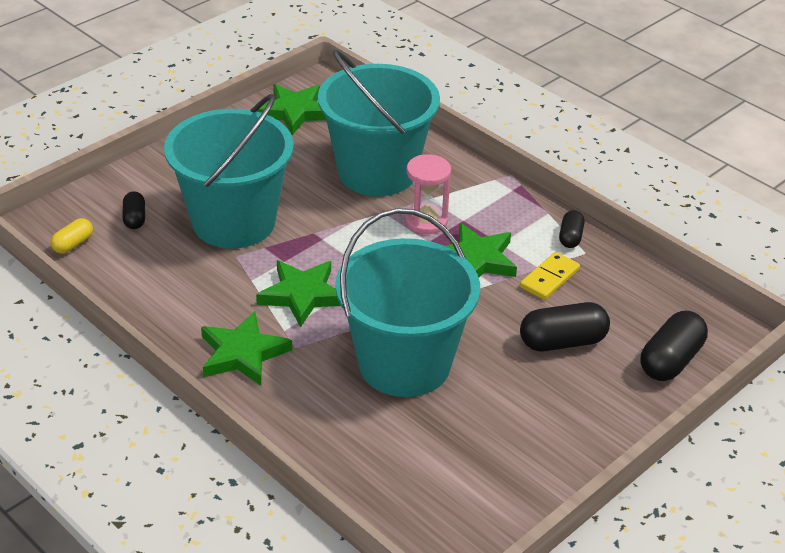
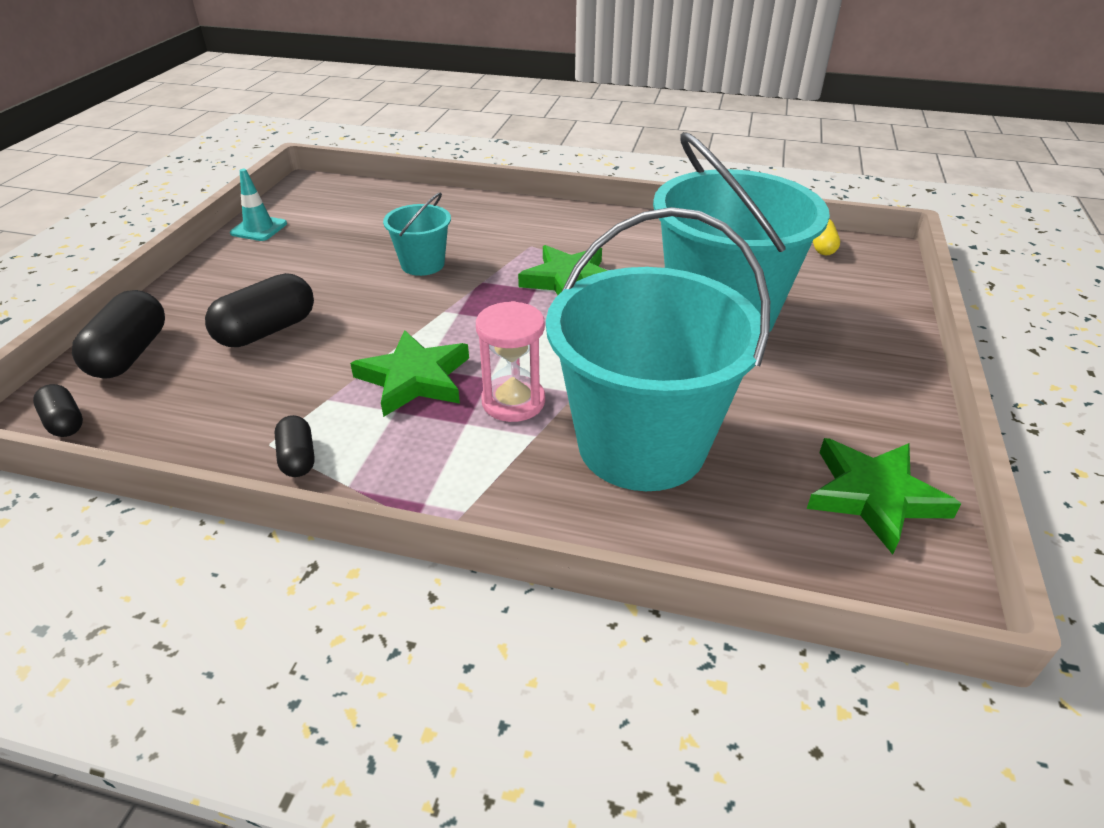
camera: 150 degrees right, 0 degrees up
black capsule [123,191,145,229] -> black capsule moved to [33,384,83,437]
green star [201,311,292,386] -> none
turquoise bucket [335,208,480,397] -> turquoise bucket [383,192,451,276], size x0.46
yellow domino [520,252,580,300] -> none
none -> turquoise traffic cone [230,169,287,241]

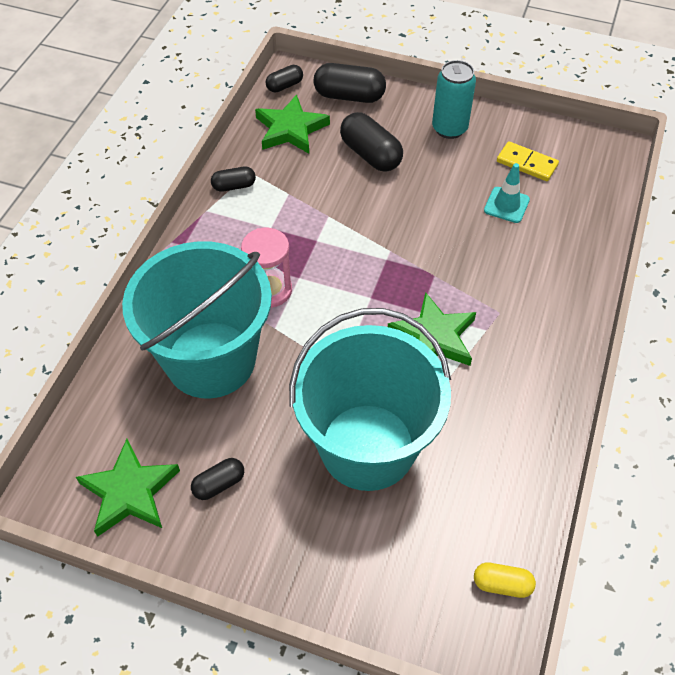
camera: 95 degrees right, 15 degrees up
turquoise traffic cone [230,169,287,241] -> turquoise traffic cone moved to [484,163,530,223]
green star [350,330,469,417] -> green star moved to [255,94,330,154]
turquoise bucket [383,192,451,276] -> none
none -> black capsule [191,458,244,500]
none -> turquoise can [432,60,476,139]
none -> yellow domino [497,141,559,181]

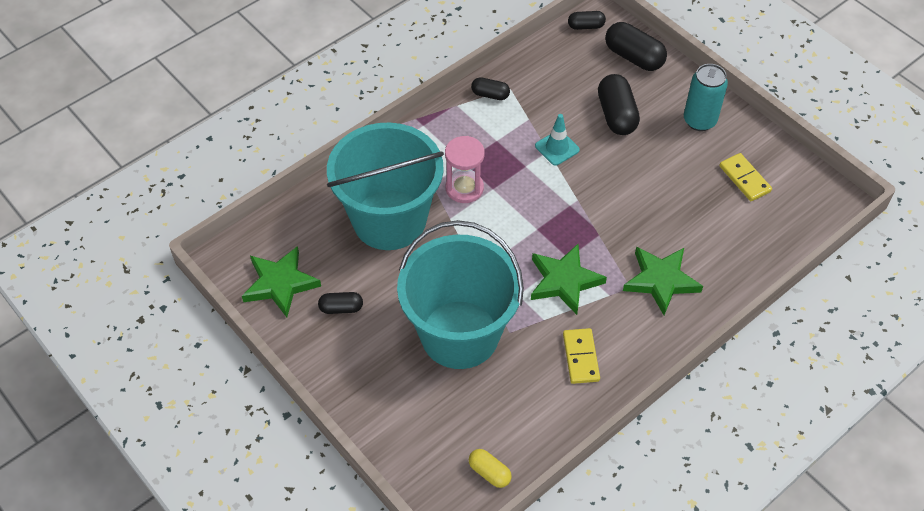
camera: 30 degrees right, 0 degrees up
green star [255,94,330,154] -> green star moved to [623,247,703,315]
turquoise traffic cone [484,163,530,223] -> turquoise traffic cone moved to [535,114,580,166]
none -> yellow domino [563,328,600,384]

